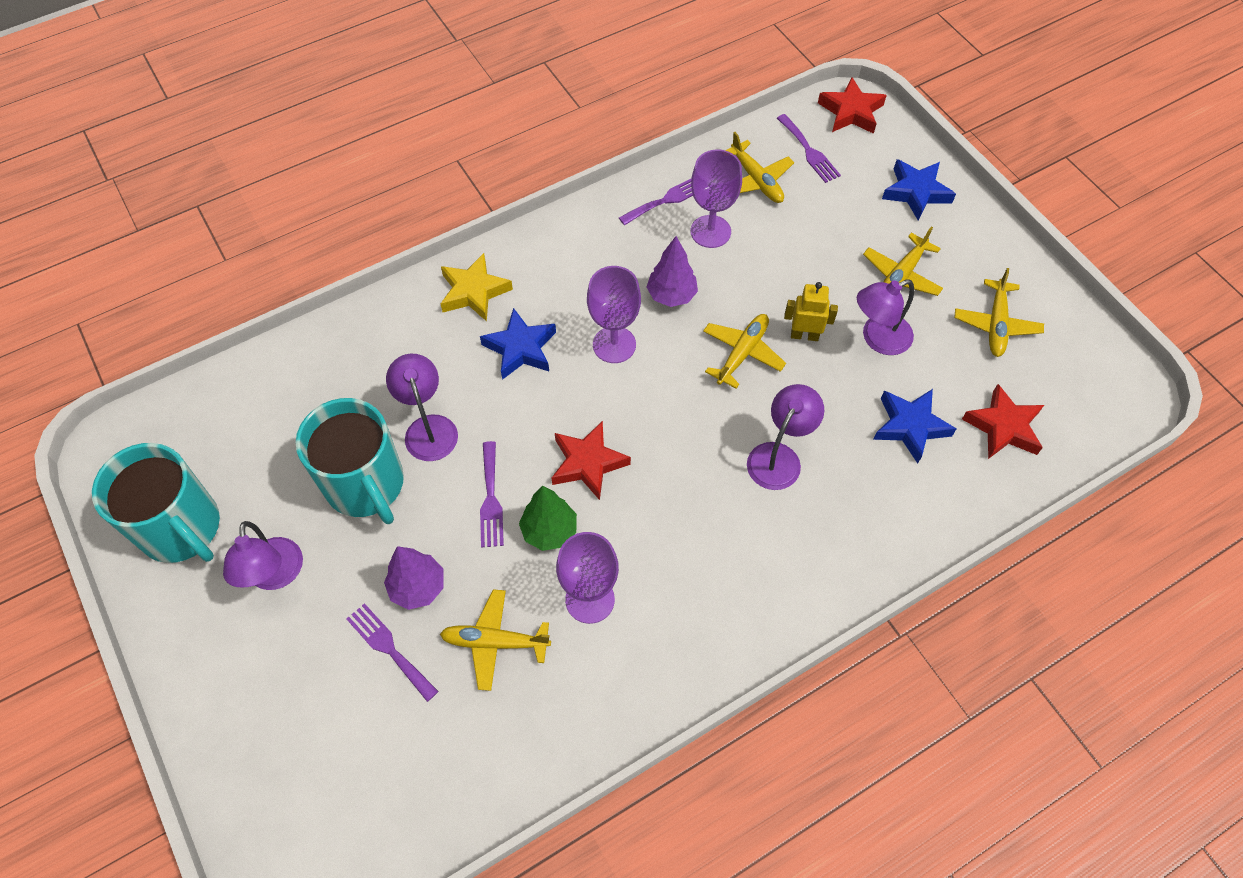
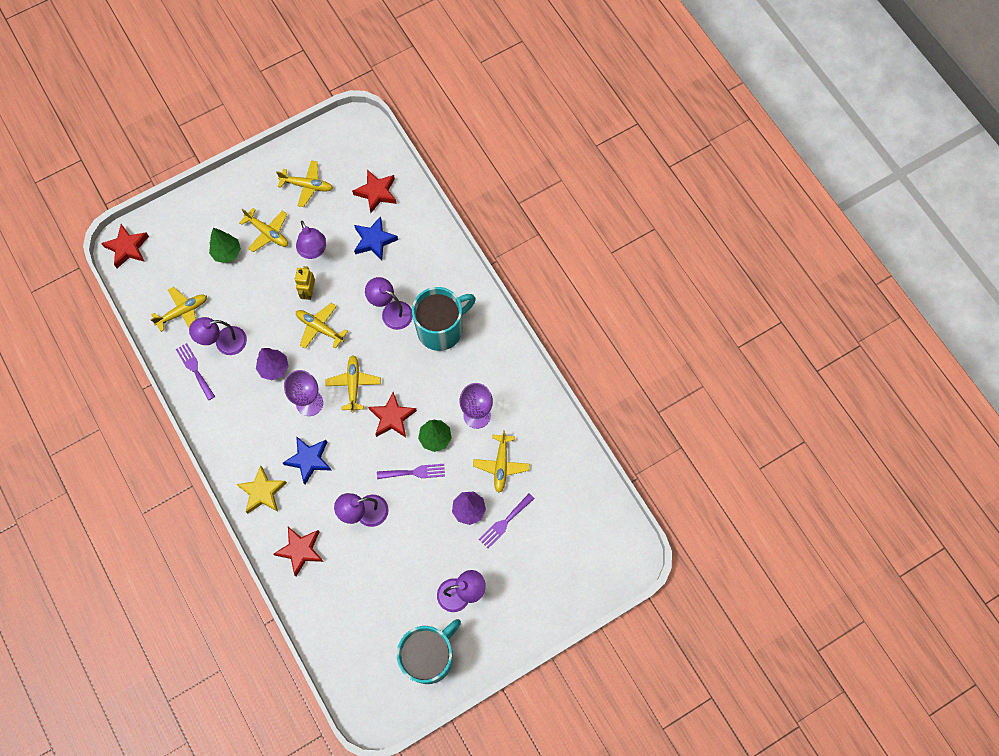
camera: 90 degrees left, 10 degrees up
turquoise mug [296,398,404,524] -> turquoise mug moved to [412,287,476,351]
purple goblet [691,149,742,248] -> purple lamp [189,317,247,355]
purple fork [777,114,841,183] -> none
blue star [882,159,956,221] -> none
none -> green tree [209,228,241,263]
none -> red star [274,527,324,576]
none -> yellow plane [325,355,381,412]

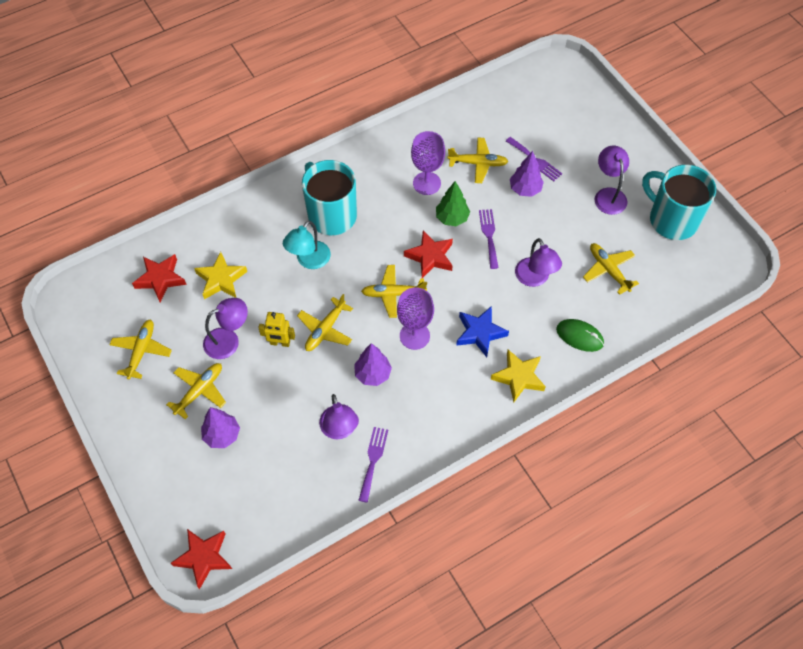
camera: 90 degrees left, 10 degrees down
yellow plane [150,287,207,332] -> yellow plane moved to [583,243,639,295]
purple fork [176,343,215,400] -> purple fork turned 135 degrees clockwise [358,427,388,503]
green tree [209,228,241,263] -> purple tree [201,407,240,448]
red star [274,527,324,576] -> green mouse [556,319,604,352]
blue star [354,216,398,261] -> yellow star [194,252,247,299]
purple lamp [365,277,413,330] -> turquoise lamp [283,221,331,269]

